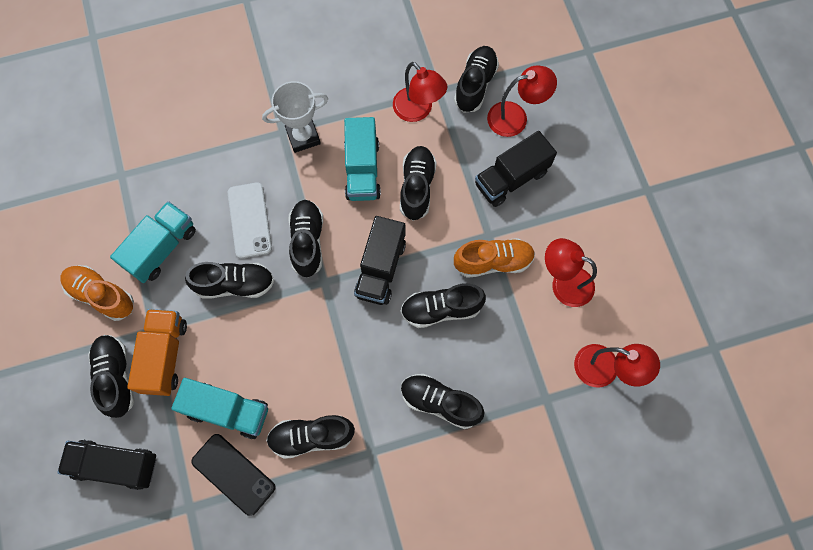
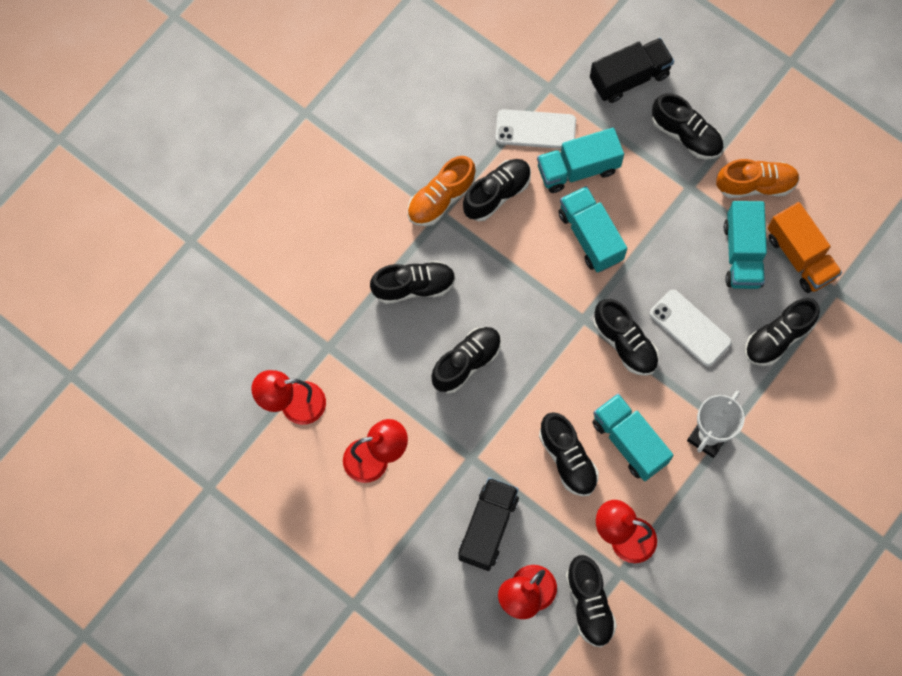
camera: 145 degrees right, 0 degrees up
orange truck [127,309,187,396] -> orange truck moved to [768,202,842,293]
black shoe [185,262,274,299] -> black shoe moved to [745,298,820,366]
black phone [191,434,276,516] -> white phone [495,109,576,149]
black truck [354,216,406,305] -> none
orange shoe [454,238,535,278] -> orange shoe moved to [407,156,476,226]
none -> turquoise truck [558,186,627,273]

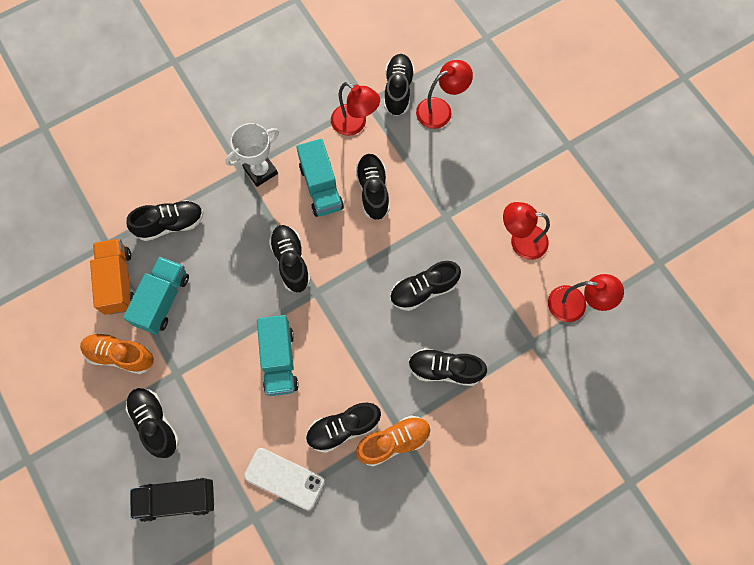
camera: 160 degrees left, 0 degrees up
black truck [458,478,519,571] -> none
turquoise truck [537,128,624,193] -> none
white phone [650,290,732,366] -> none

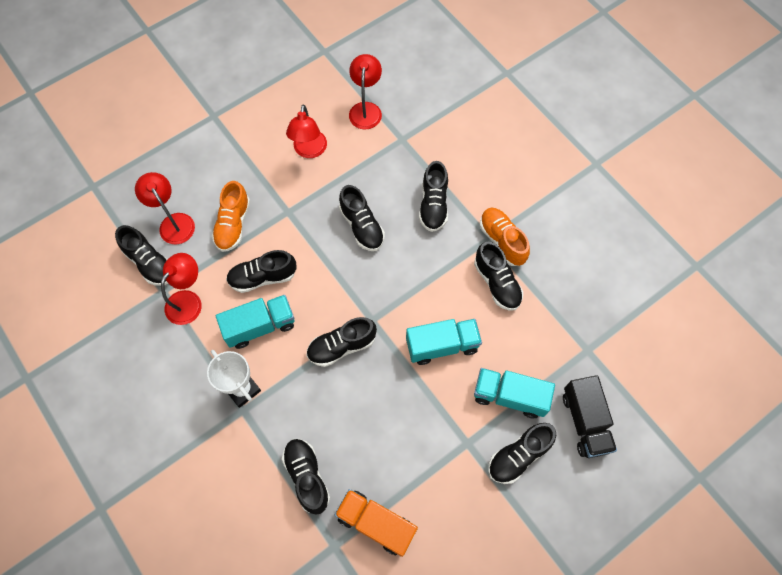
camera: 95 degrees left, 5 degrees down
orange shoe [80,332,154,374] -> orange shoe moved to [212,181,250,252]
orange truck [90,238,134,315] -> orange truck turned 45 degrees clockwise [335,489,418,557]
turquoise truck [123,257,189,334] -> turquoise truck moved to [474,368,555,418]
white phone [244,448,324,510] -> none
black shoe [384,54,415,116] -> black shoe turned 135 degrees counterclockwise [115,225,168,286]

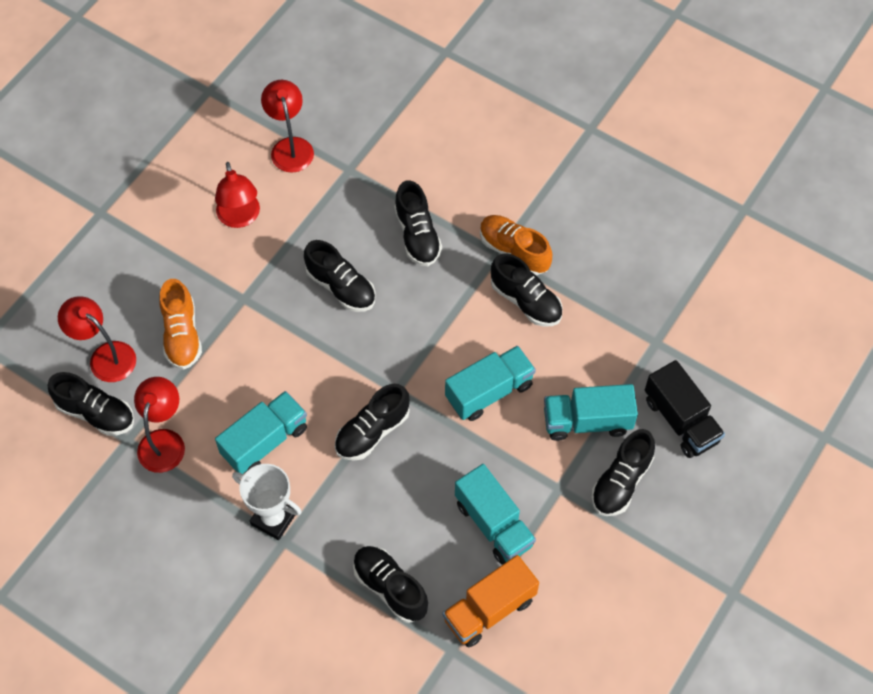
camera: 20 degrees left, 5 degrees down
black shoe [226,250,296,293] -> none
orange truck [335,489,418,557] -> orange truck turned 45 degrees counterclockwise [443,555,539,648]
none -> turquoise truck [455,464,536,565]

